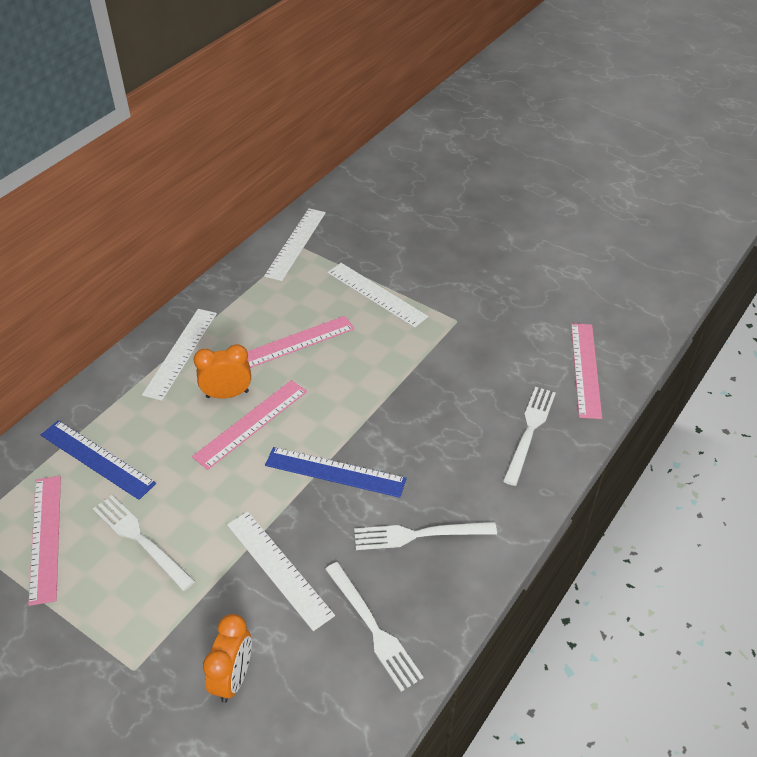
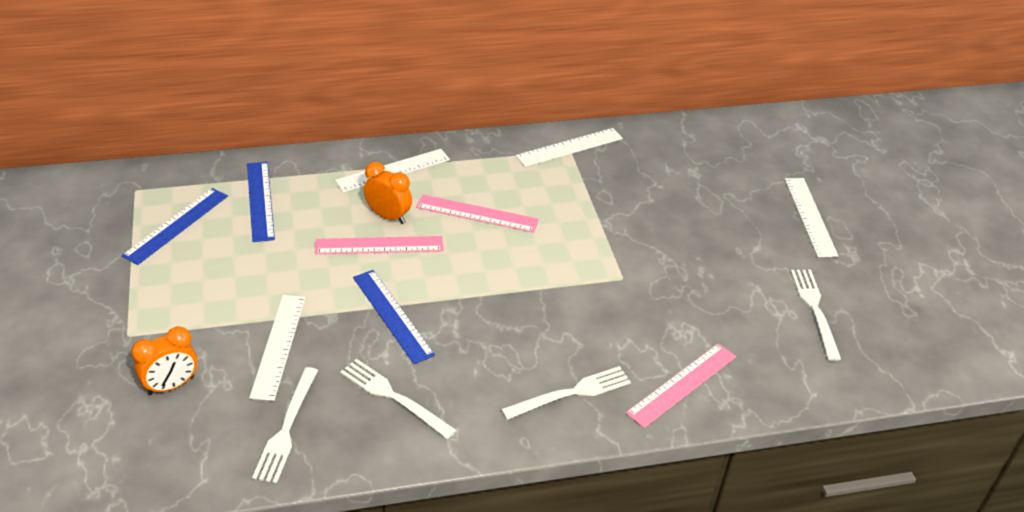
camera: 40 degrees right, 5 degrees down
pink ruler [28,476,61,606] -> blue ruler [122,188,228,265]
white fork [93,495,195,591] -> white fork moved to [791,270,841,361]
white ruler [327,263,428,328] -> white ruler moved to [785,178,838,257]

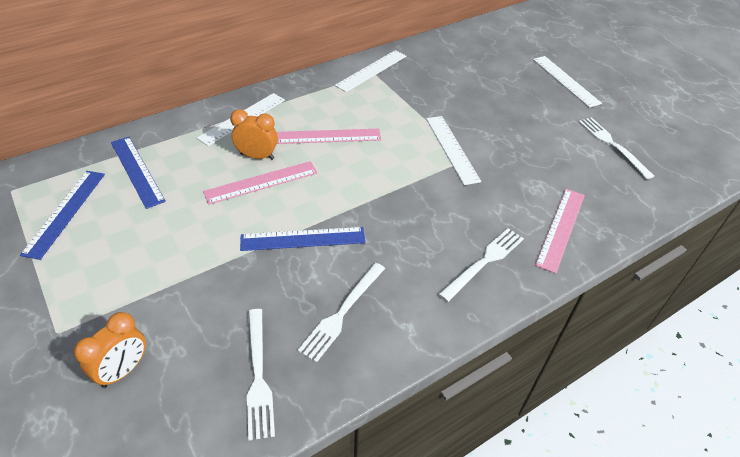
camera: 20 degrees left, 5 degrees up
white ruler [249,295,305,401] -> white ruler moved to [426,116,481,185]
white fork [340,359,456,439] -> white fork turned 75 degrees counterclockwise [298,263,385,363]
blue ruler [353,270,435,364] -> blue ruler turned 45 degrees counterclockwise [240,227,365,251]

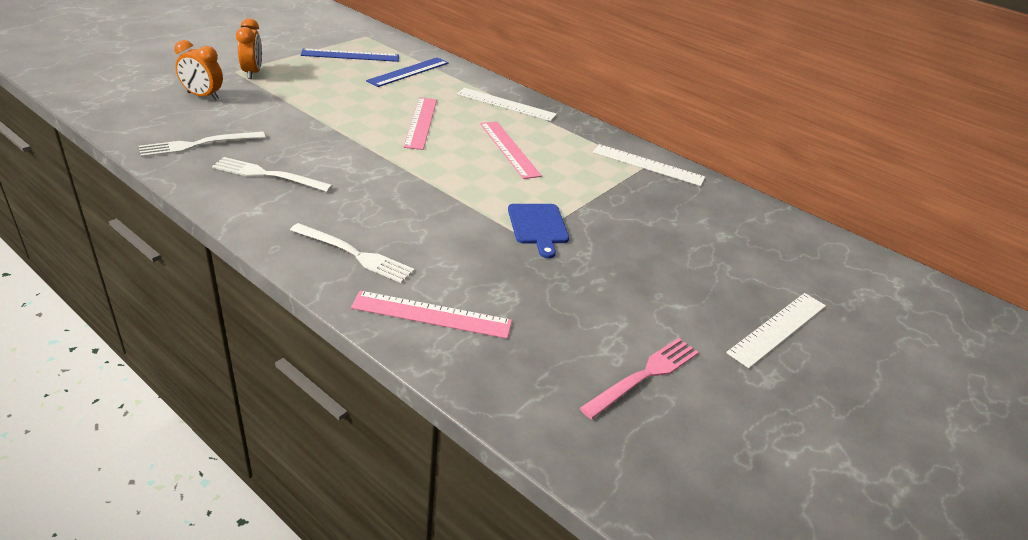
camera: 70 degrees right, 10 degrees down
pink ruler [203,161,318,205] -> pink ruler turned 45 degrees clockwise [404,97,437,150]
orange clock [230,110,278,160] -> orange clock moved to [236,18,262,79]
blue ruler [240,227,365,251] -> none
white ruler [426,116,481,185] -> blue cutting board [508,204,569,259]
white fork [579,117,654,179] -> pink fork [580,338,699,419]

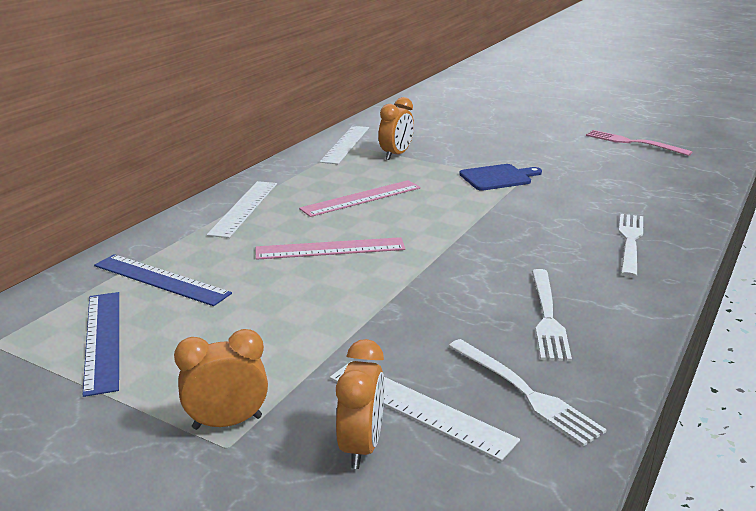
camera: 95 degrees left, 10 degrees down
pink ruler [351,291,512,339] -> none
white ruler [726,293,826,368] -> white ruler moved to [330,362,520,461]
none -> orange clock [378,97,414,160]

